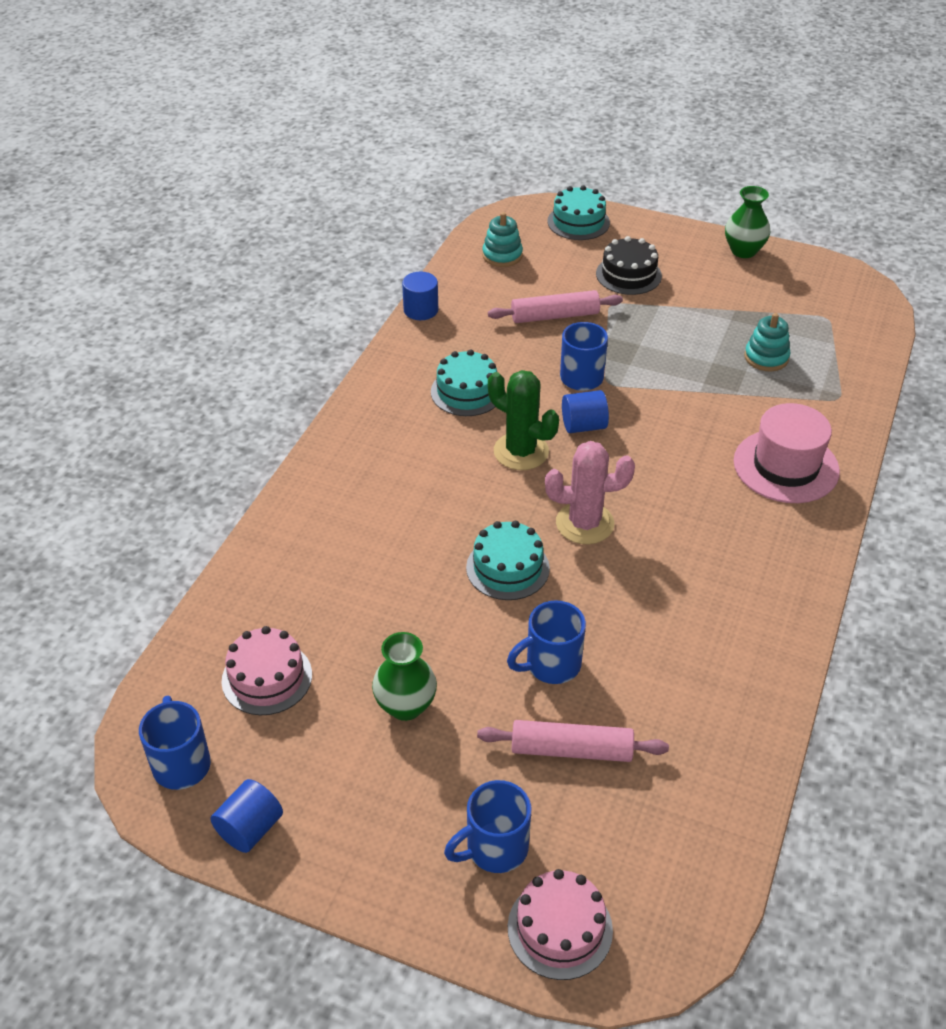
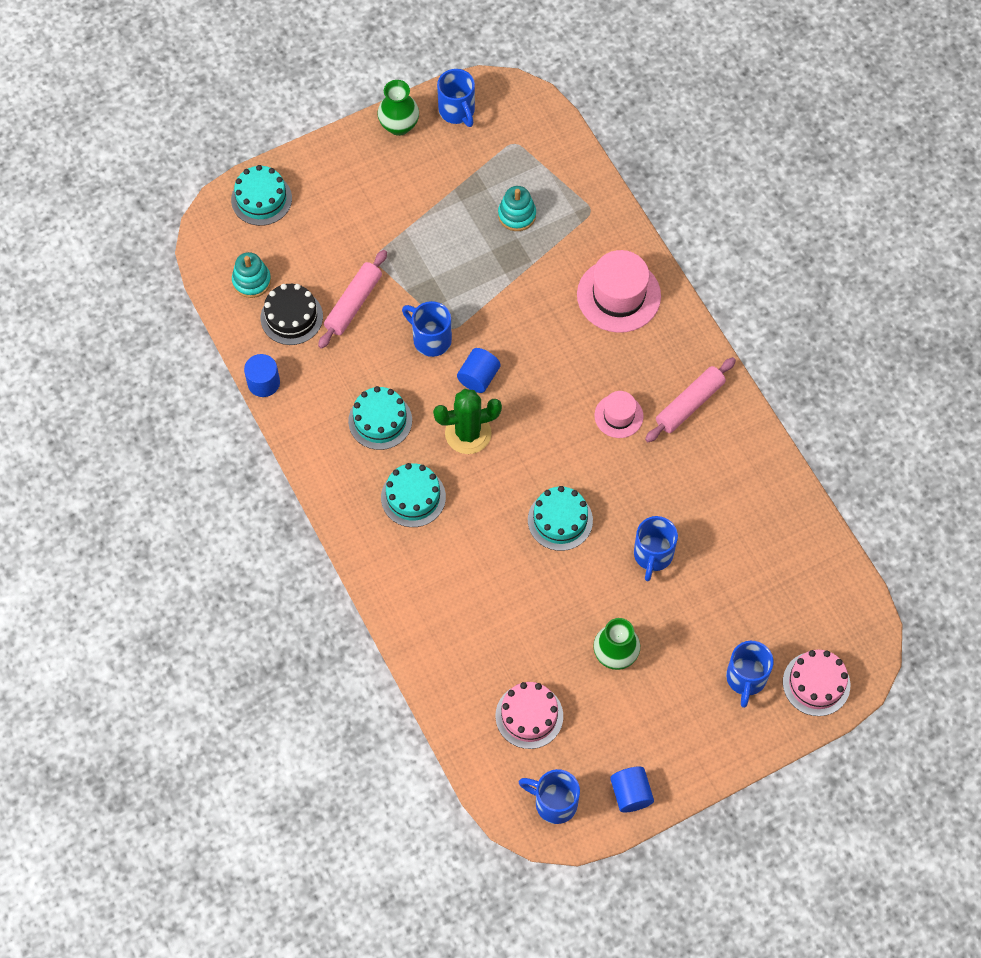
camera: 50 degrees left, 20 degrees up
pink rolling pin [477,720,669,762] -> pink rolling pin moved to [645,357,736,442]
pink cactus [545,441,635,544] -> none
black cake [596,236,662,295] -> black cake moved to [261,284,323,345]
none -> turquoise cake [381,463,446,527]
none -> blue mug [437,69,475,127]
none -> pink hat [594,391,644,438]

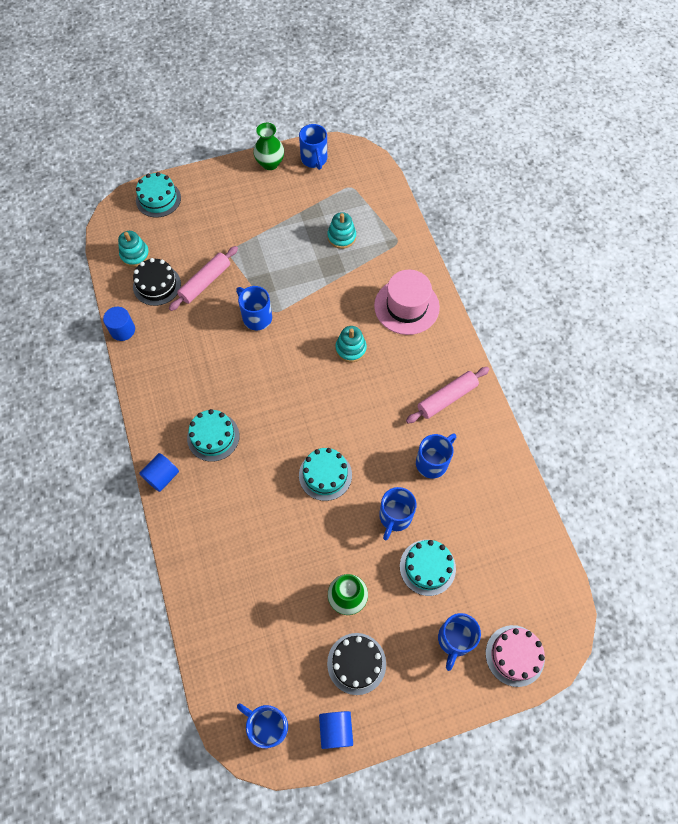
camera: 10 degrees right, 0 degrees up
turquoise cake [348,386,412,450] -> turquoise cake moved to [400,540,456,596]
green cactus [433,389,502,454] -> none
blue cylinder [457,348,500,393] -> blue cylinder moved to [139,453,179,492]
pink cake [495,682,563,749] -> none
pink hat [594,391,644,438] -> none
none -> black cake [327,633,386,695]
none -> turquoise stacking toy [336,326,367,362]
none -> blue mug [416,433,456,478]

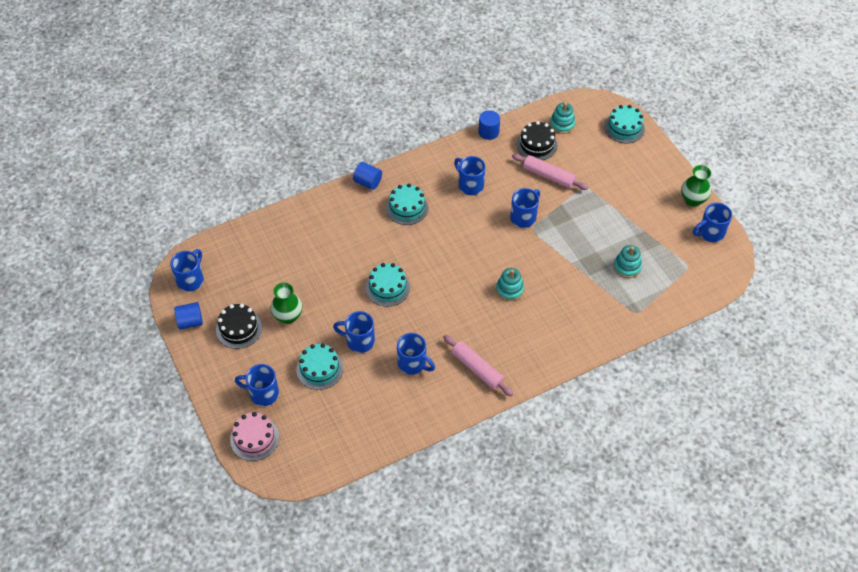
camera: 80 degrees right, 10 degrees down
pink hat [374,270,440,335] -> none
none -> blue mug [454,156,486,195]

